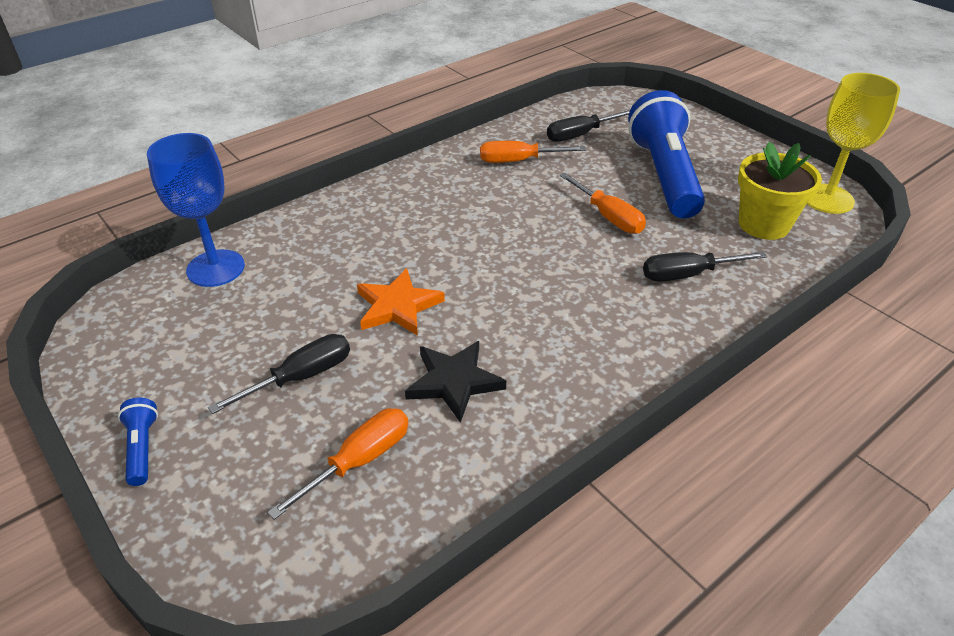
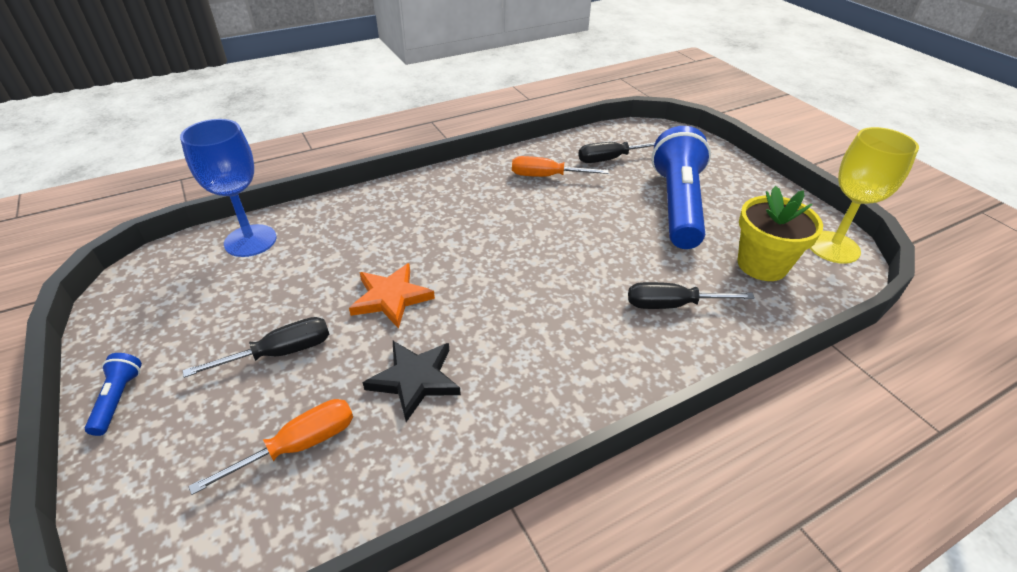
camera: 10 degrees right, 0 degrees up
orange screwdriver [559,173,646,234] -> none

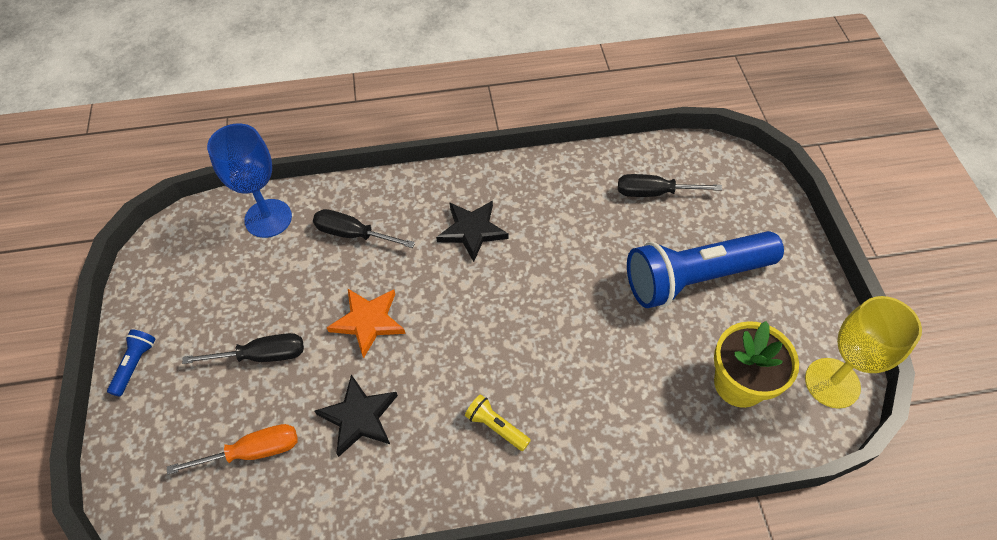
camera: 20 degrees right, 15 degrees up
orange screwdriver [512,156,609,177] -> none
black screwdriver [628,282,755,309] -> black screwdriver moved to [313,209,415,248]
blue flashlight [651,126,711,249] -> blue flashlight turned 135 degrees counterclockwise [627,231,784,308]
none -> black star [436,201,509,262]
none -> yellow flashlight [465,394,531,451]

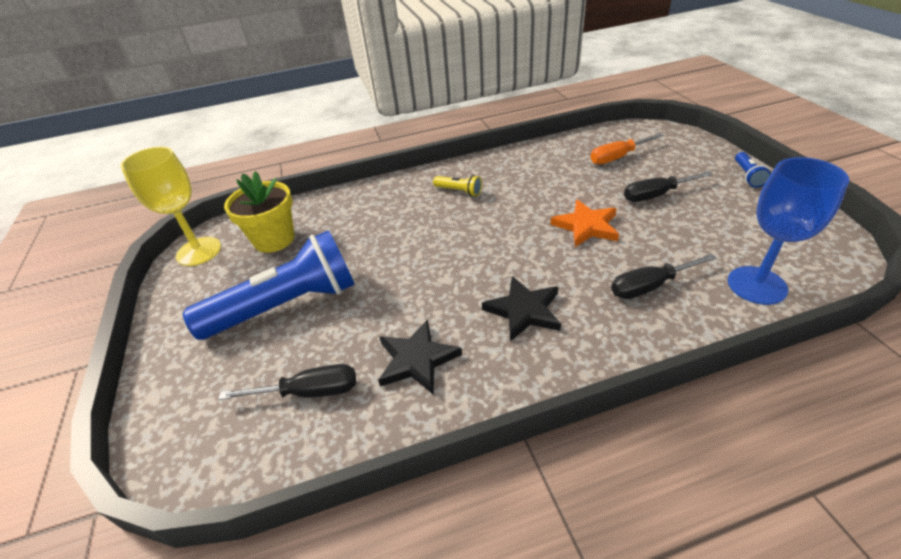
camera: 175 degrees right, 15 degrees down
black screwdriver [313,209,415,248] -> black screwdriver turned 150 degrees clockwise [611,254,717,299]
black star [315,374,398,457] -> black star moved to [378,319,462,395]

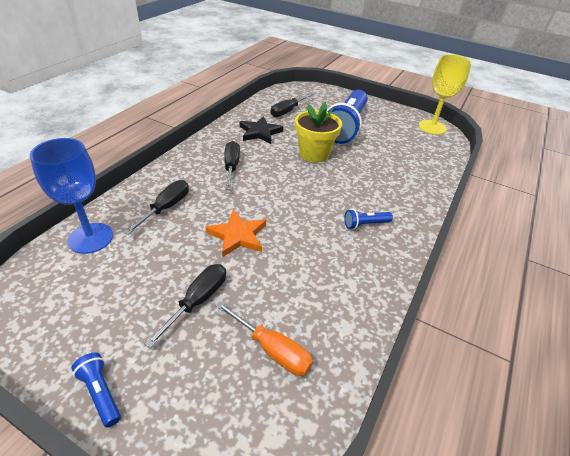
camera: 130 degrees right, 0 degrees up
yellow flower pot [224,171,295,253] -> yellow flower pot moved to [295,102,342,163]
yellow flashlight [433,175,482,196] -> blue flashlight [344,209,393,229]
black star [482,276,561,342] -> black screwdriver [224,141,240,190]
orange screwdriver [590,133,664,164] -> orange screwdriver turned 105 degrees clockwise [216,301,313,376]

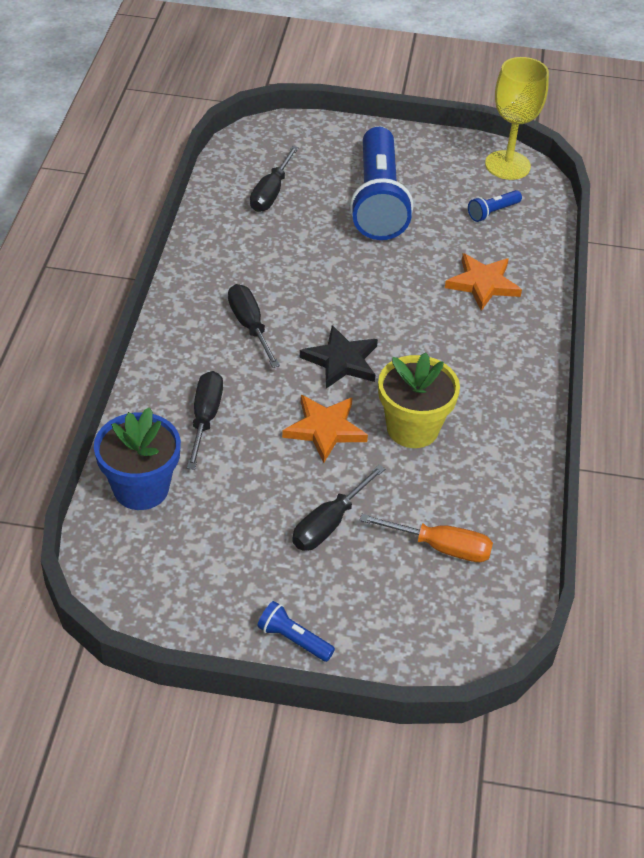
camera: 20 degrees left, 5 degrees up
blue goblet [30,138,113,254] -> blue flower pot [94,407,181,510]
black screwdriver [144,264,226,348] -> black screwdriver turned 150 degrees counterclockwise [292,465,385,550]
black star [240,116,283,144] -> black star moved to [300,325,378,389]
yellow flower pot [295,102,342,163] -> yellow flower pot moved to [378,352,460,448]
blue flashlight [344,209,393,229] -> blue flashlight moved to [468,190,522,222]
none -> orange star [445,253,522,311]

